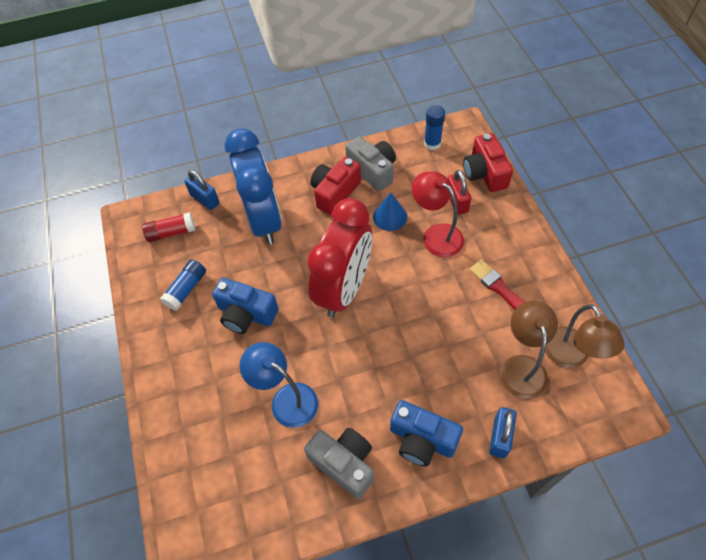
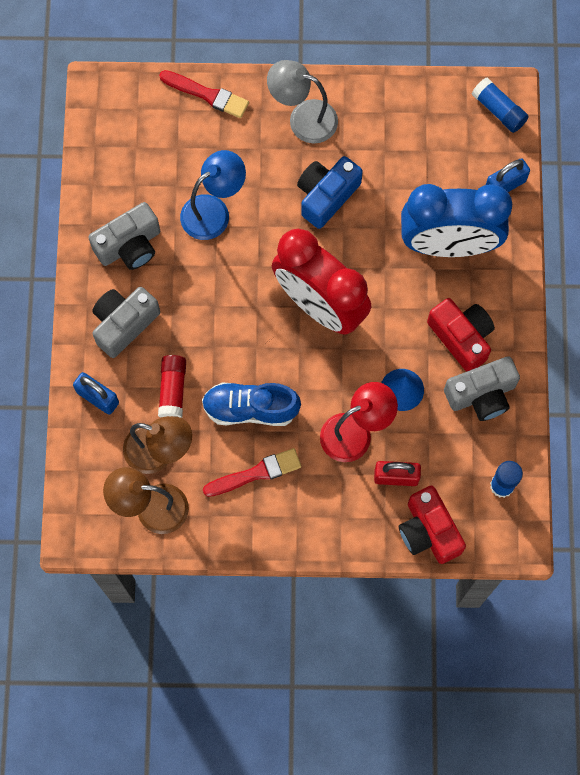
camera: 105 degrees right, 15 degrees up
red glue stick [142,212,195,242] -> red glue stick moved to [158,355,186,418]
blue glue stick [160,259,206,311] -> blue glue stick moved to [472,77,529,133]
blue camera [390,400,463,467] -> grey camera [92,287,160,358]
red camera [463,133,513,192] -> red camera turned 120 degrees counterclockwise [399,486,466,564]
none -> red brush [159,70,249,118]
none -> blue shoe [202,382,301,426]
none -> grey lamp [267,60,338,144]

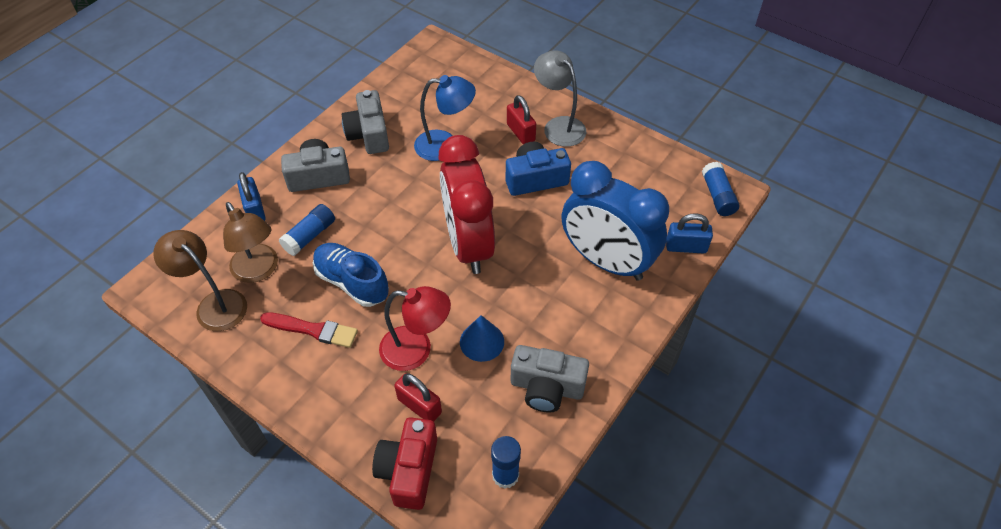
camera: 35 degrees right, 20 degrees down
grey camera [88,202,160,270] -> grey camera turned 75 degrees clockwise [342,90,389,154]
red glue stick [158,355,186,418] -> blue glue stick [279,204,335,256]
red brush [159,70,249,118] -> none
red camera [427,298,495,372] -> none
none -> red padlock [507,95,536,144]

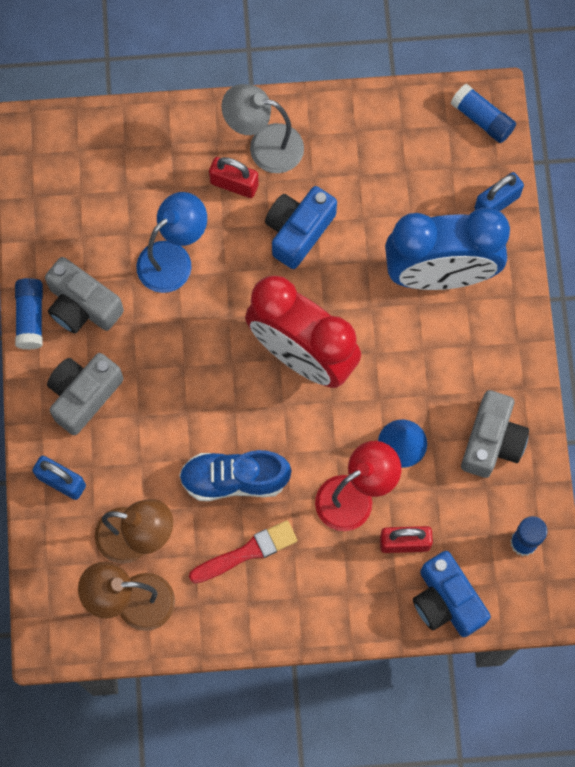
camera: 40 degrees left, 20 degrees up
blue glue stick [279,204,335,256] -> blue glue stick moved to [15,278,43,350]
red camera [372,417,437,510] -> blue camera [413,551,491,637]
grey camera [511,345,589,413] -> grey camera turned 45 degrees counterclockwise [461,390,529,478]

